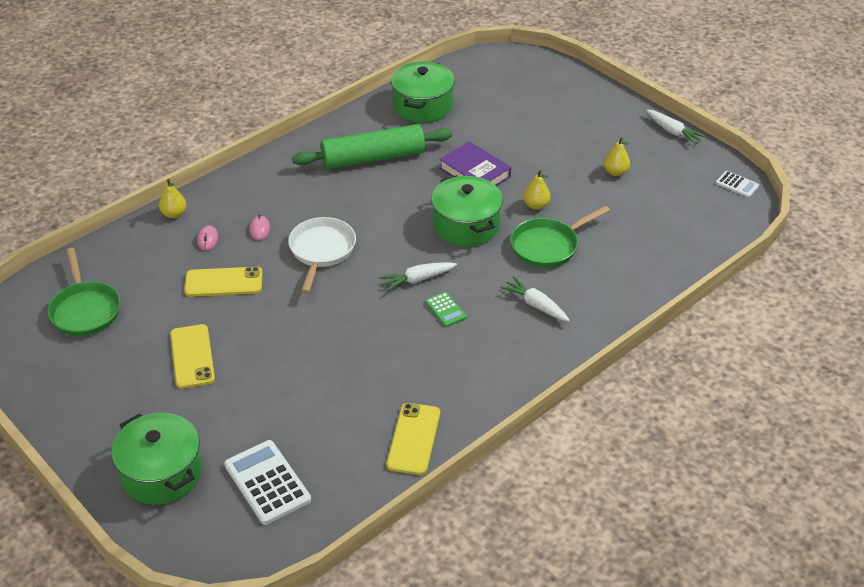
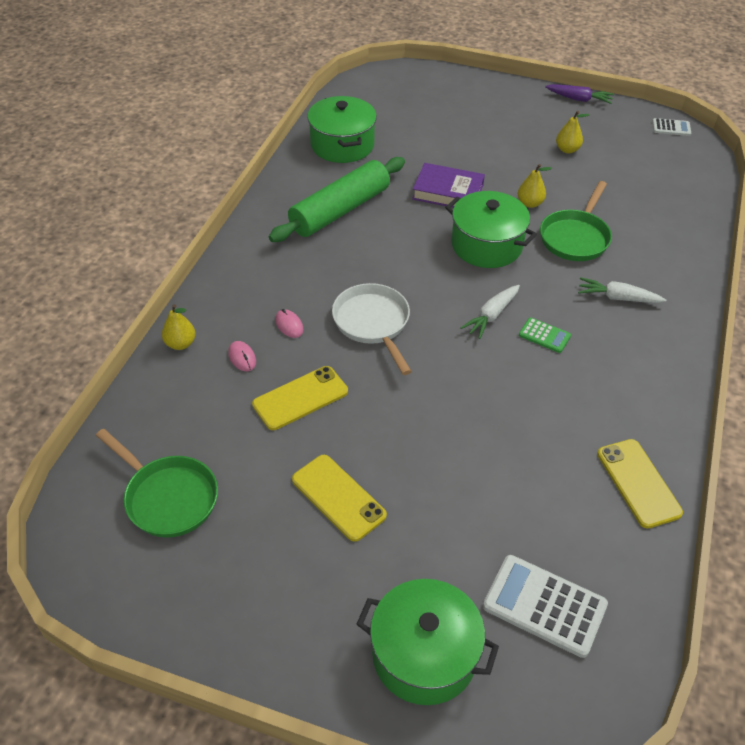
camera: 30 degrees left, 5 degrees up
white carrot [646,110,706,145] -> purple carrot [545,84,614,104]

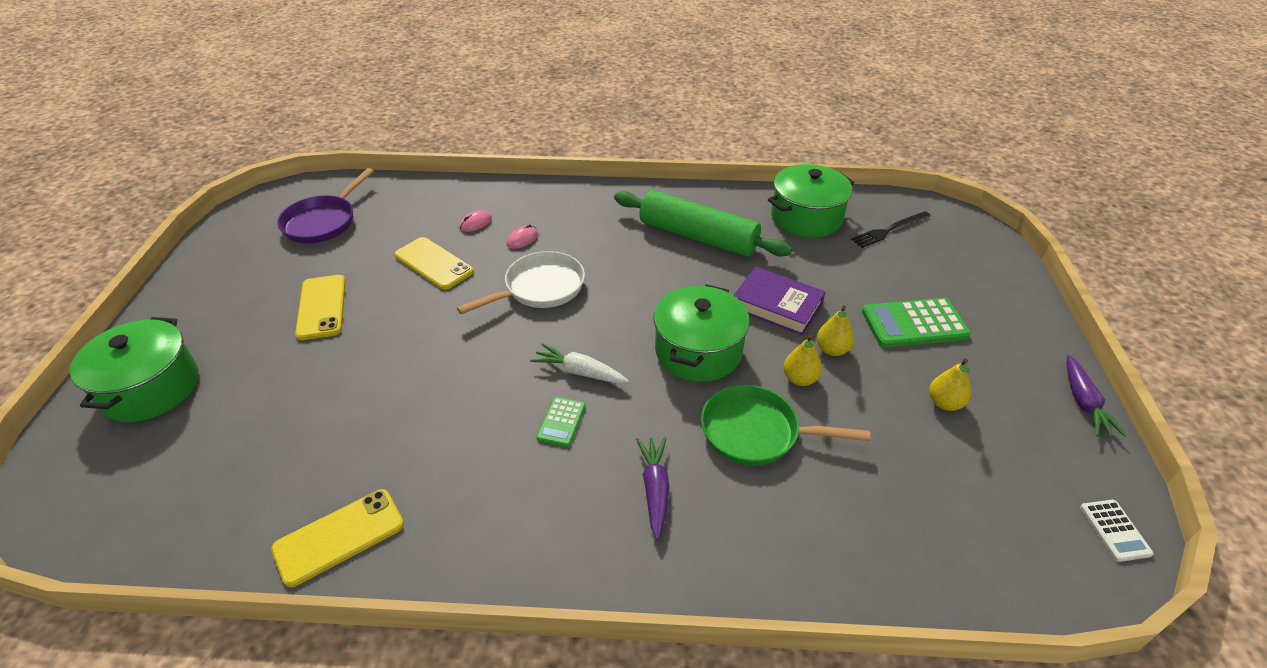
camera: 75 degrees right, 5 degrees down
green pan [96,429,218,538] -> purple pan [277,168,374,243]
yellow pear [162,304,196,350] -> yellow pear moved to [817,305,854,356]
yellow phone [292,455,387,542] -> yellow phone turned 45 degrees counterclockwise [295,275,346,340]
purple book [412,163,485,208] -> purple book turned 60 degrees counterclockwise [733,267,825,336]
white calculator [483,555,608,658] -> none
white carrot [578,277,666,303] -> purple carrot [636,437,670,540]
none -> black fork [851,211,931,248]
none -> green calculator [862,298,971,348]

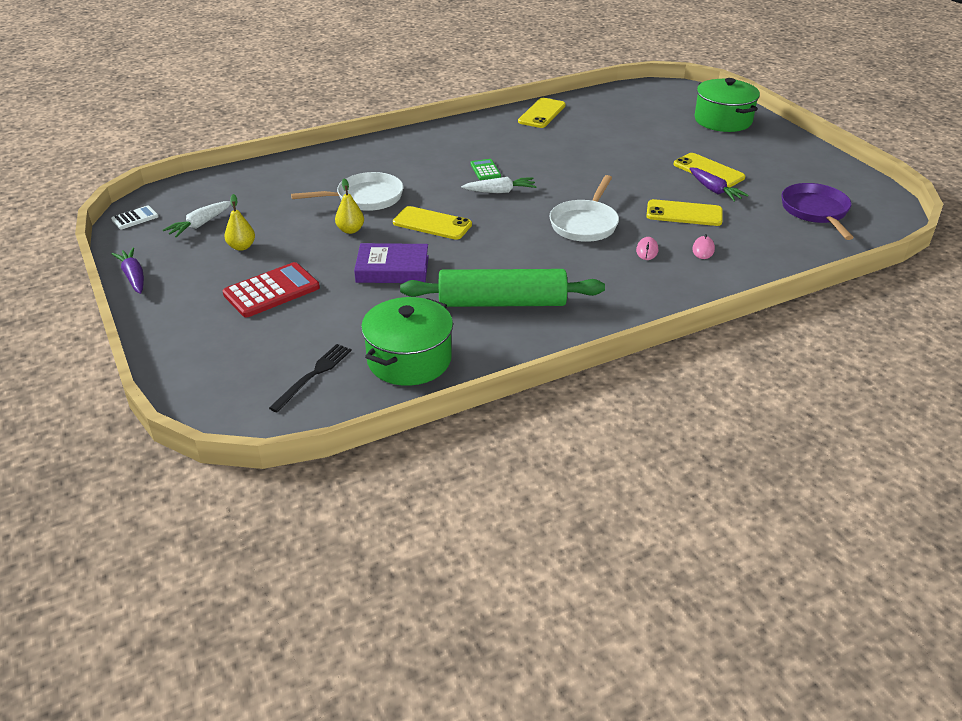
camera: 150 degrees right, 5 degrees down
purple carrot [636,437,670,540] -> purple carrot moved to [689,167,749,202]
green pot [653,284,750,382] -> yellow phone [393,206,472,240]
green pan [701,385,870,466] -> white pan [291,172,403,211]
yellow pear [817,305,854,356] -> none
green calculator [862,298,971,348] -> red calculator [223,262,320,317]
white calculator [1080,500,1154,562] -> white calculator turned 90 degrees clockwise [111,205,159,229]
none -> white carrot [163,201,231,238]

